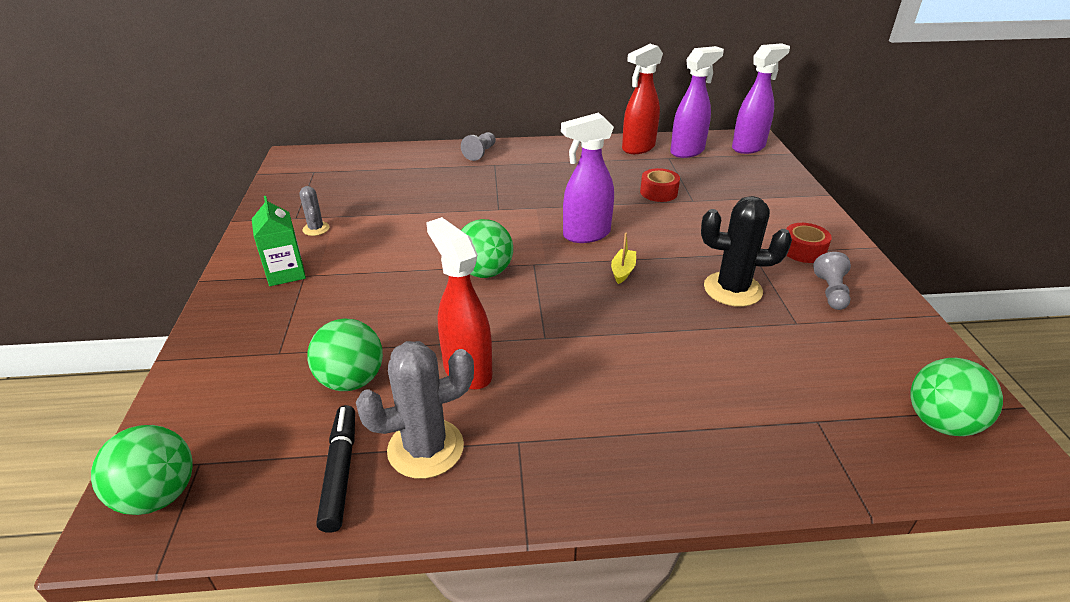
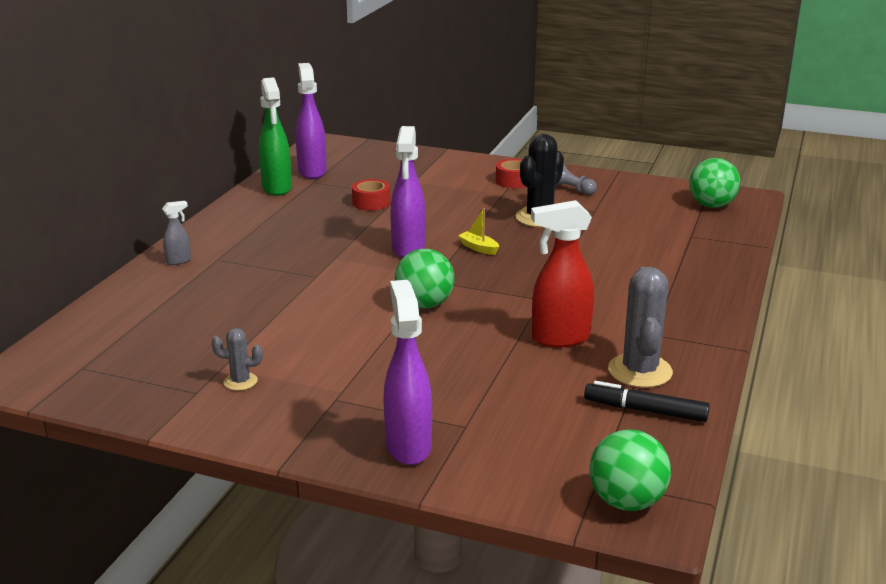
camera: 65 degrees left, 10 degrees down
green carton [252,196,306,286] -> none
green ball [307,318,383,391] -> none
grey pawn [461,132,496,161] -> grey spray bottle [162,201,191,265]
red spray bottle [622,44,663,154] -> green spray bottle [259,77,292,196]
purple spray bottle [732,43,790,154] -> purple spray bottle moved to [383,280,432,465]

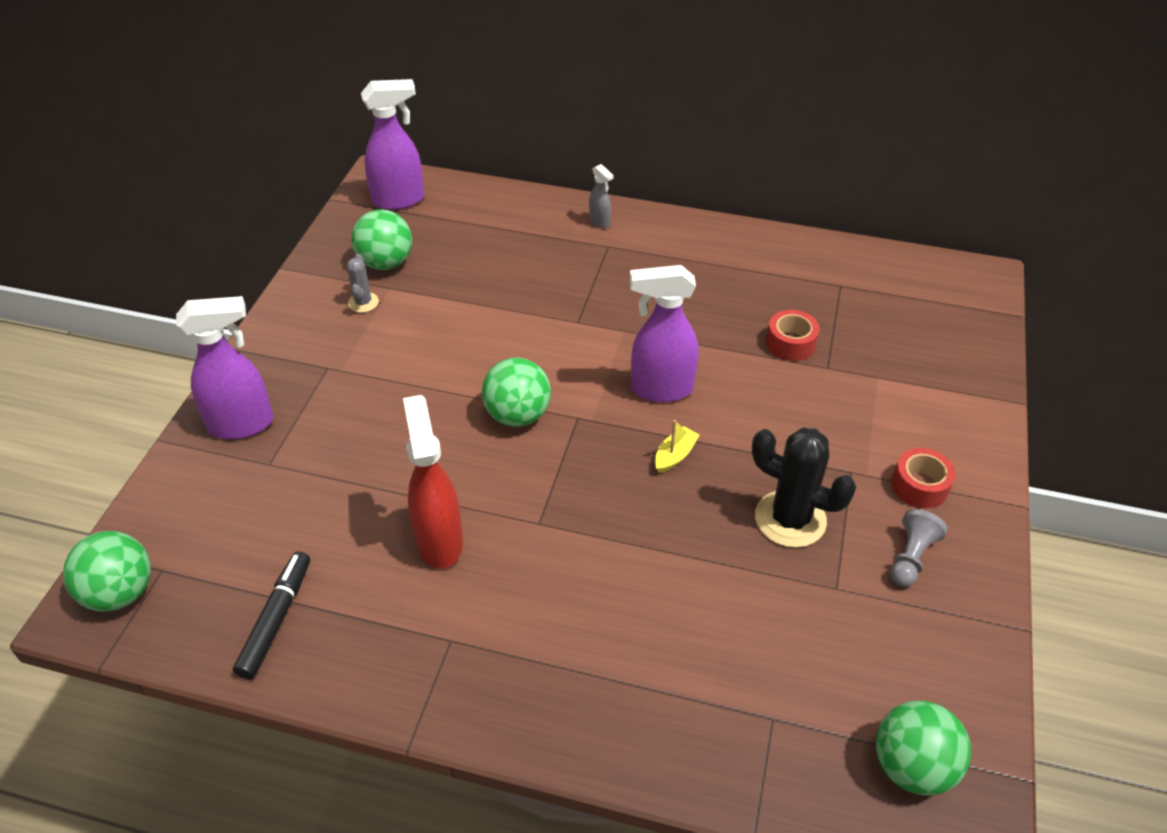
camera: 85 degrees right, 20 degrees up
green spray bottle [259,77,292,196] -> none
purple spray bottle [296,63,327,179] -> purple spray bottle moved to [361,79,424,210]
grey cactus [608,267,673,388] -> none
none -> green ball [351,209,412,270]

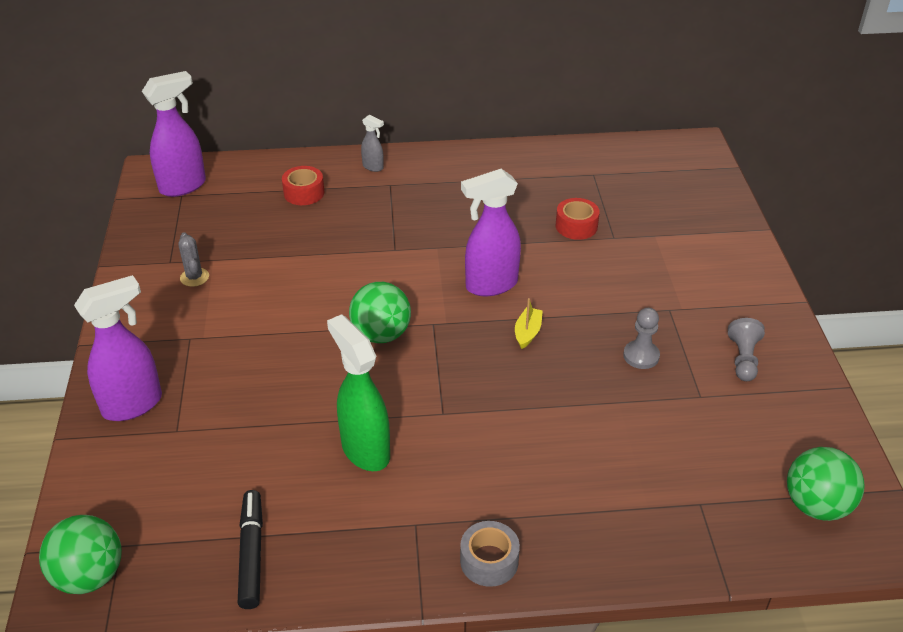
camera: 20 degrees left, 5 degrees down
green ball [351,209,412,270] -> none
red spray bottle [403,395,463,569] -> green spray bottle [327,314,390,471]
black cactus [752,428,856,548] -> grey pawn [623,308,660,369]
red tape [892,448,956,508] -> red tape moved to [282,166,324,205]
none -> grey tape [460,521,520,587]

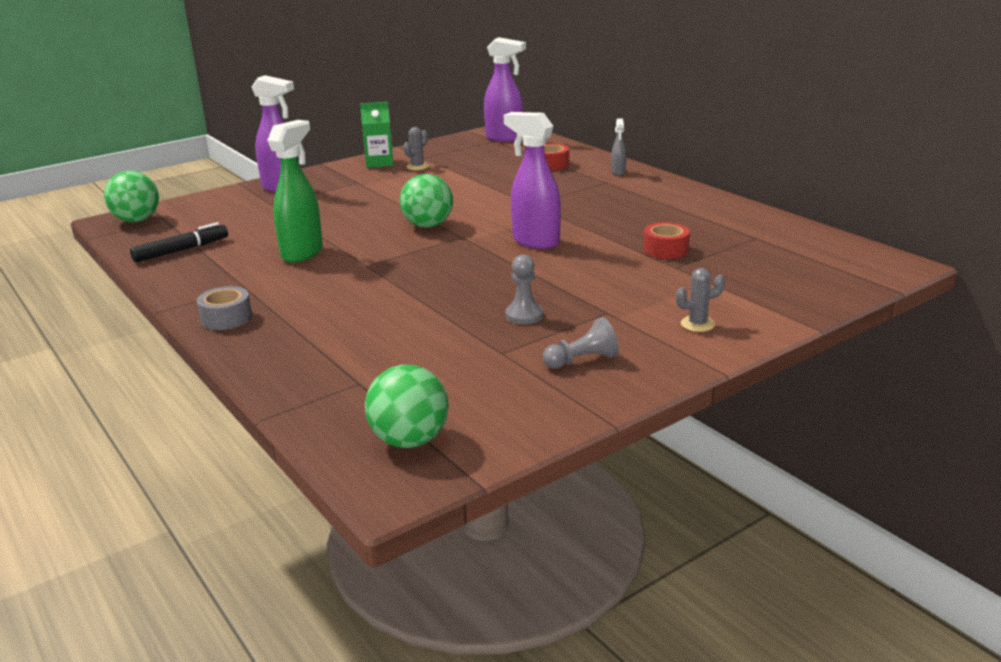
camera: 60 degrees right, 15 degrees down
yellow boat [515,298,543,349] -> none
none -> green carton [360,102,394,168]
none -> grey cactus [676,268,725,332]

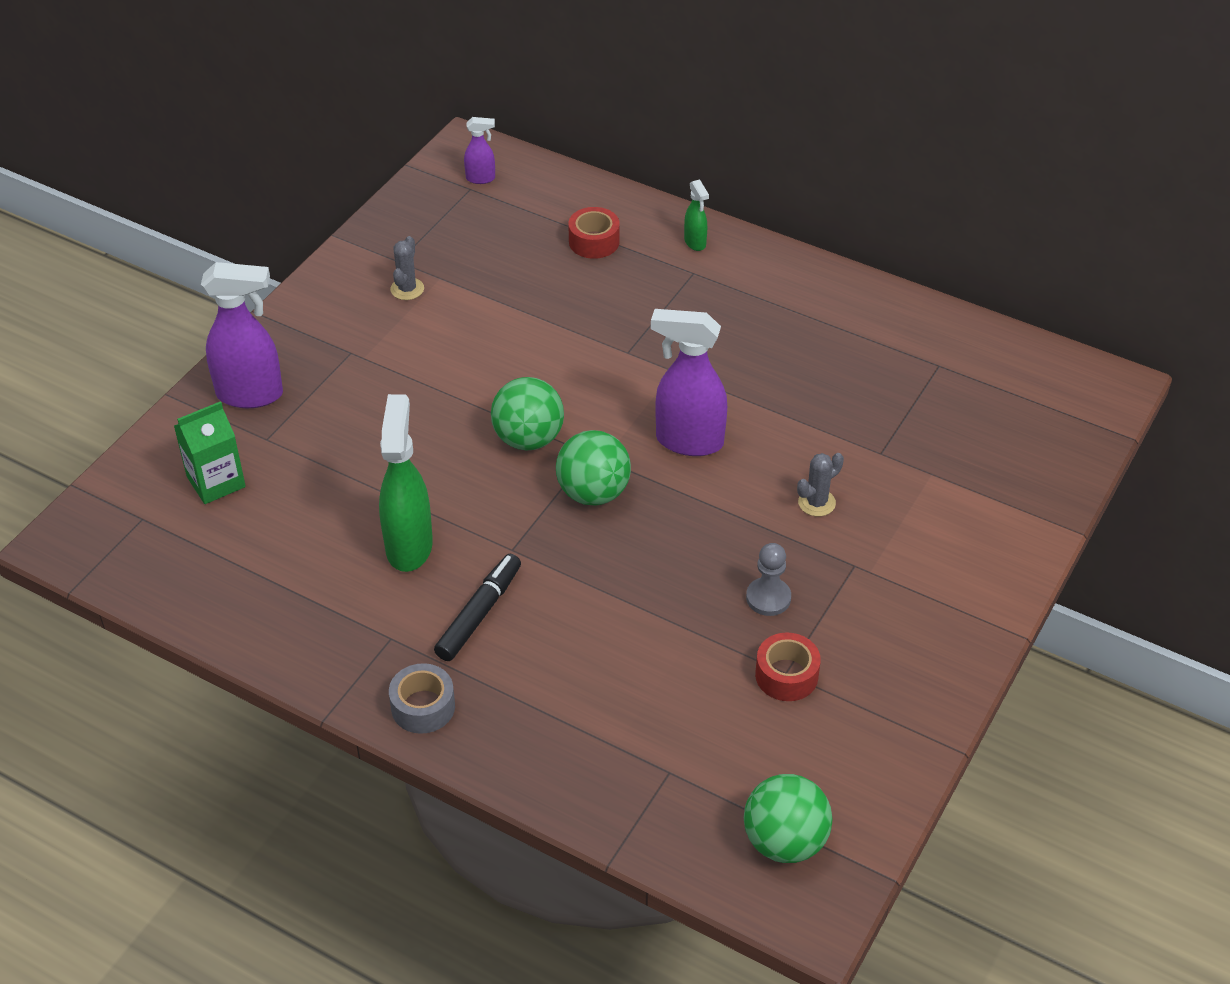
camera: 25 degrees left, 20 degrees up
green ball [104,171,159,222] -> green ball moved to [556,430,631,506]
black marker [130,222,228,263] -> black marker moved to [434,554,521,661]
green carton [360,102,394,168] -> green carton moved to [174,401,246,504]
purple spray bottle [484,37,526,142] -> purple spray bottle [464,117,495,184], size x0.49
grey pawn [543,317,619,369] -> none
grey spray bottle [611,118,626,175] -> green spray bottle [684,179,709,251]
red tape [643,222,690,259] -> red tape moved to [755,633,821,701]
grey cactus [676,268,725,332] -> grey cactus moved to [797,453,844,516]

